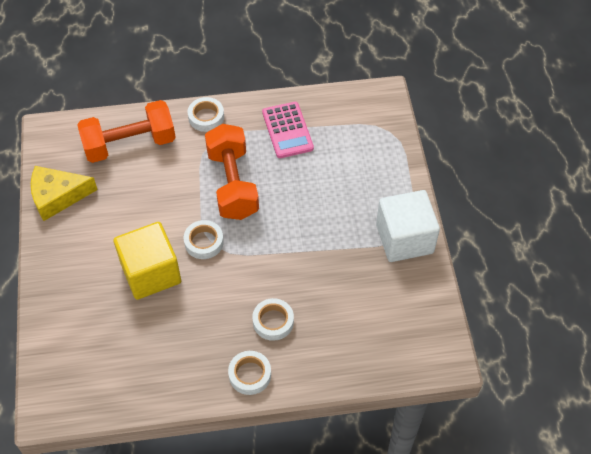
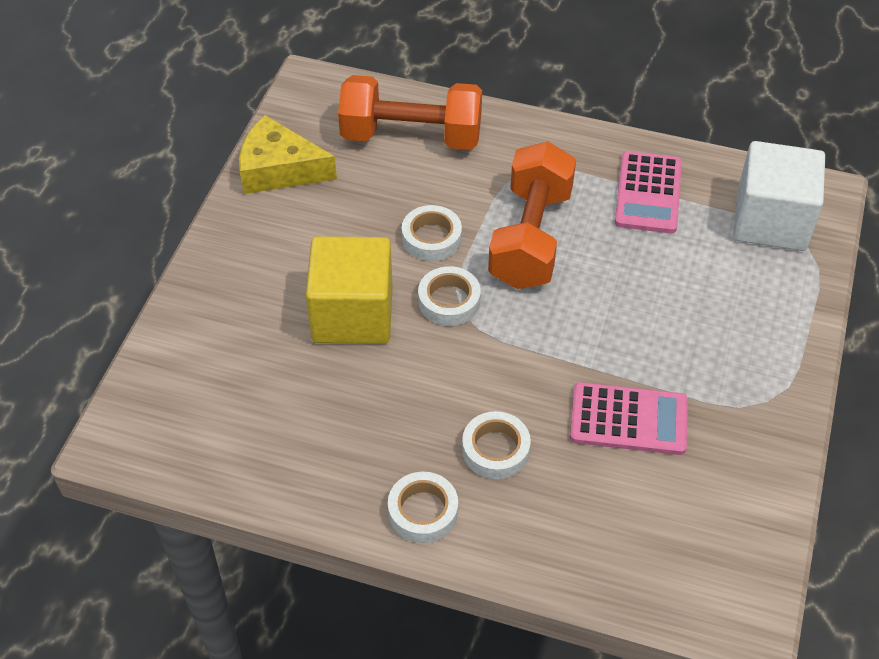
camera: 25 degrees right, 5 degrees down
white tape [188,97,224,132] -> white tape moved to [402,205,462,261]
white cube [376,190,440,262] -> white cube moved to [733,141,825,251]
none -> pink calculator [570,382,688,455]

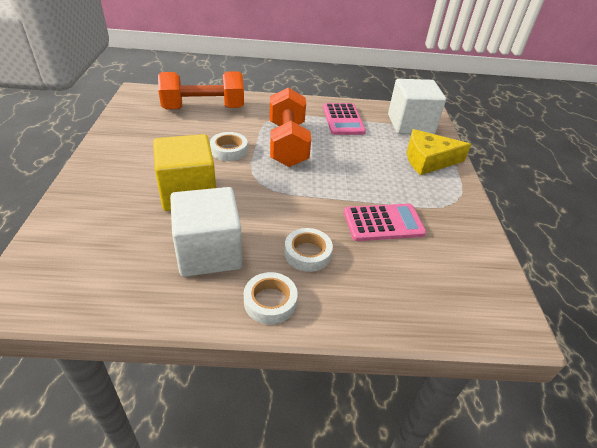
camera: 20 degrees left, 10 degrees down
yellow cheese [239,115,337,194] -> yellow cheese moved to [407,129,471,175]
white tape [418,266,481,326] -> none
none -> white cube [170,187,242,277]

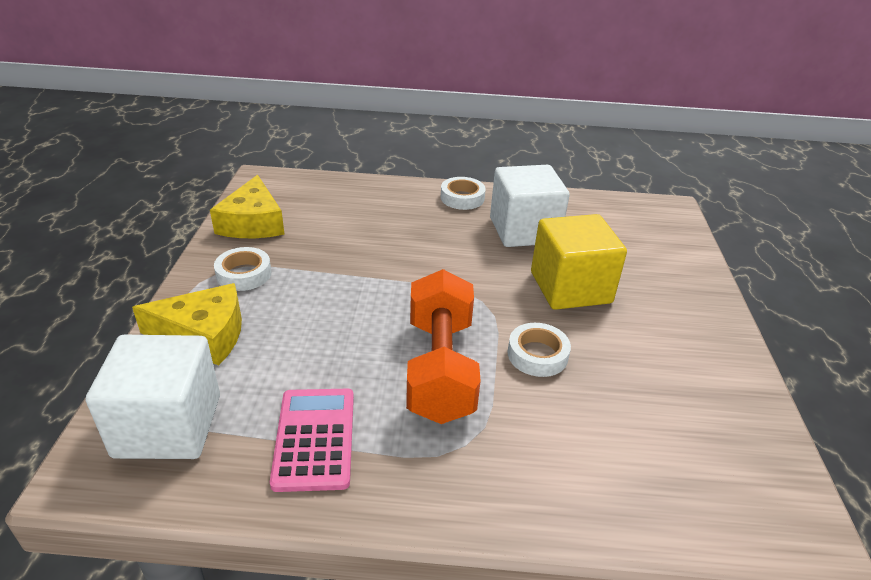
camera: 175 degrees left, 5 degrees down
orange dumbbell [158,71,244,109] -> none
white tape [284,228,333,272] -> white tape moved to [214,247,272,291]
pink calculator [344,204,426,241] -> none
none -> yellow cheese [210,175,284,238]

